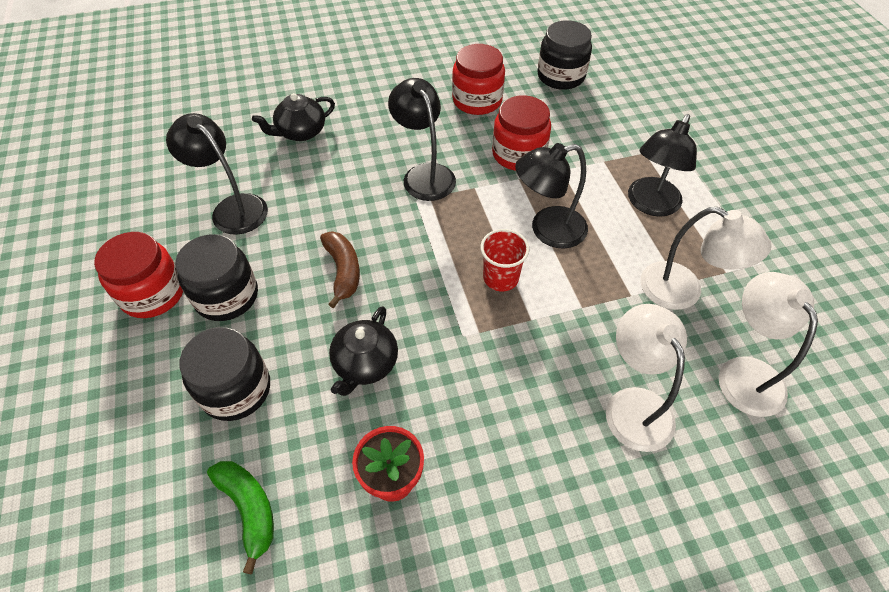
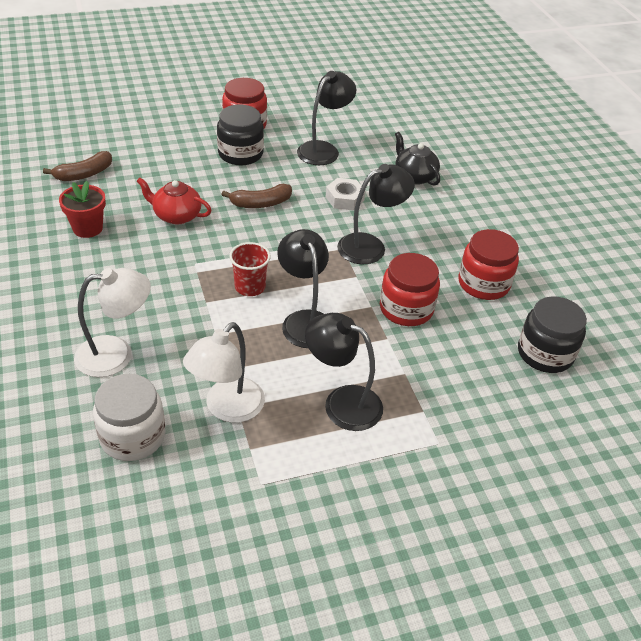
camera: 85 degrees right, 10 degrees down
black jar [180,327,270,421] -> none
green banana [207,461,274,574] -> brown banana [43,151,112,181]
black teapot [329,306,398,396] -> red teapot [136,178,212,224]
white lamp [719,272,818,417] -> white jar [93,374,165,461]
none -> white nut [326,178,365,210]

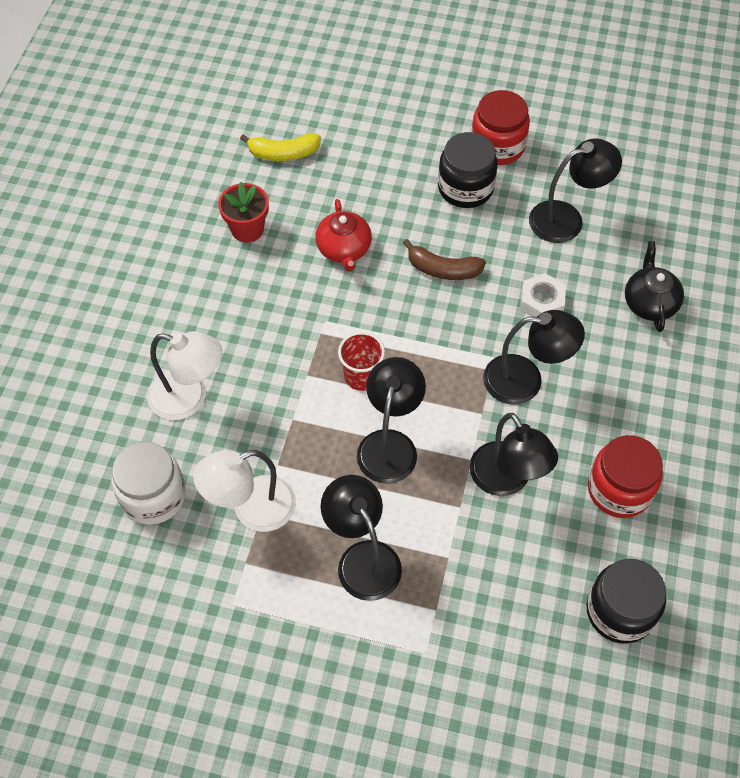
camera: 35 degrees right, 15 degrees up
brown banana [43,151,112,181] -> yellow banana [240,133,321,161]
red teapot [136,178,212,224] -> red teapot turned 150 degrees counterclockwise [315,199,372,271]
red jar [380,253,440,326] -> black lamp [470,413,558,496]

